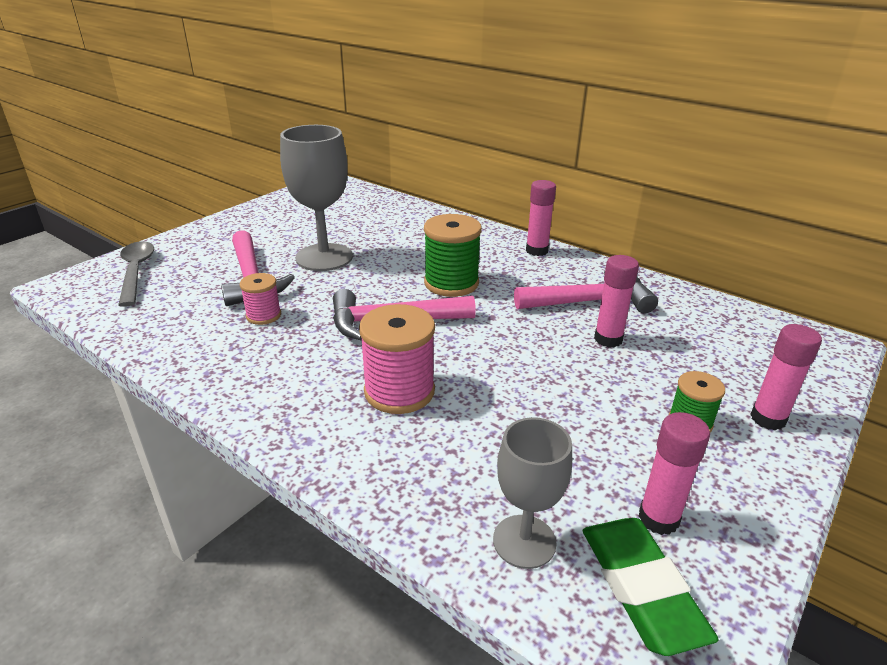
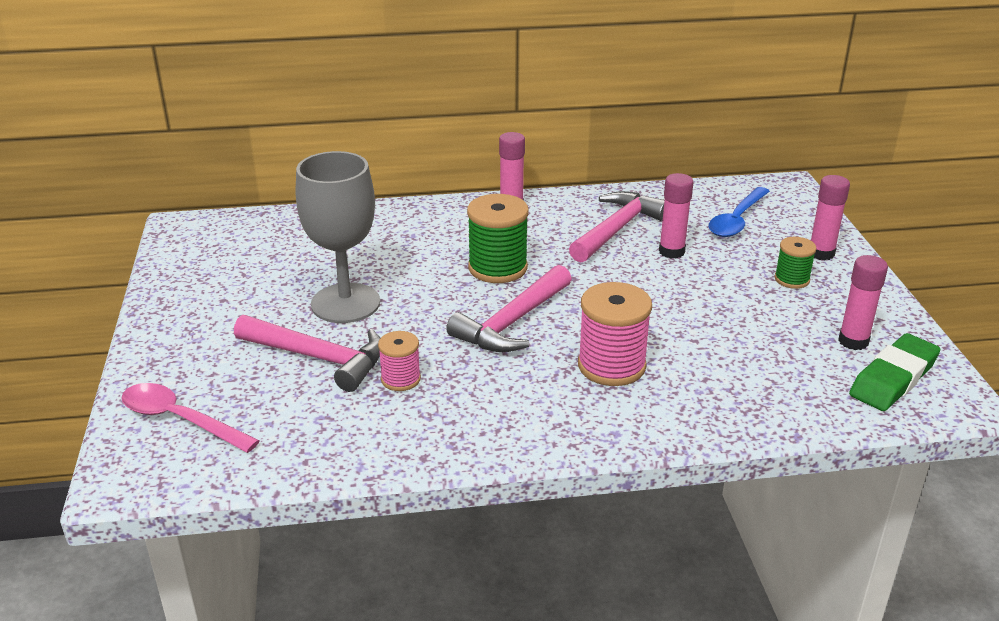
camera: 45 degrees left, 0 degrees up
grey spoon [118,241,154,307] -> pink spoon [121,383,260,453]
grey goblet [493,417,572,569] -> none
green eraser [583,518,719,656] -> green eraser turned 75 degrees counterclockwise [849,333,941,411]
none -> blue spoon [709,187,770,237]

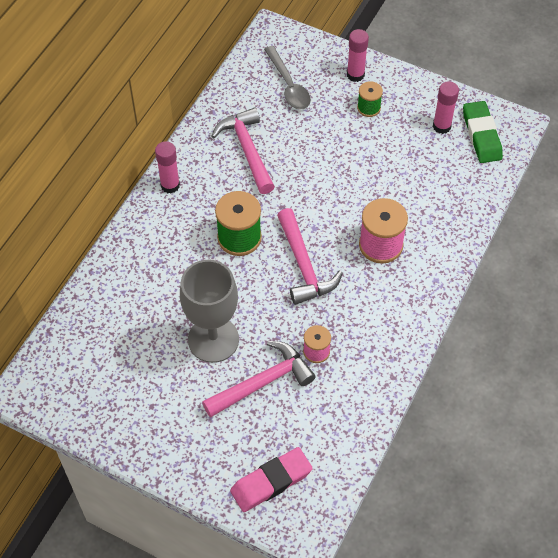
camera: 55 degrees left, 25 degrees up
pink spoon [121,383,260,453] -> pink eraser [230,447,313,512]
pink glue stick [659,173,694,259] -> none
blue spoon [709,187,770,237] -> grey spoon [264,46,311,110]

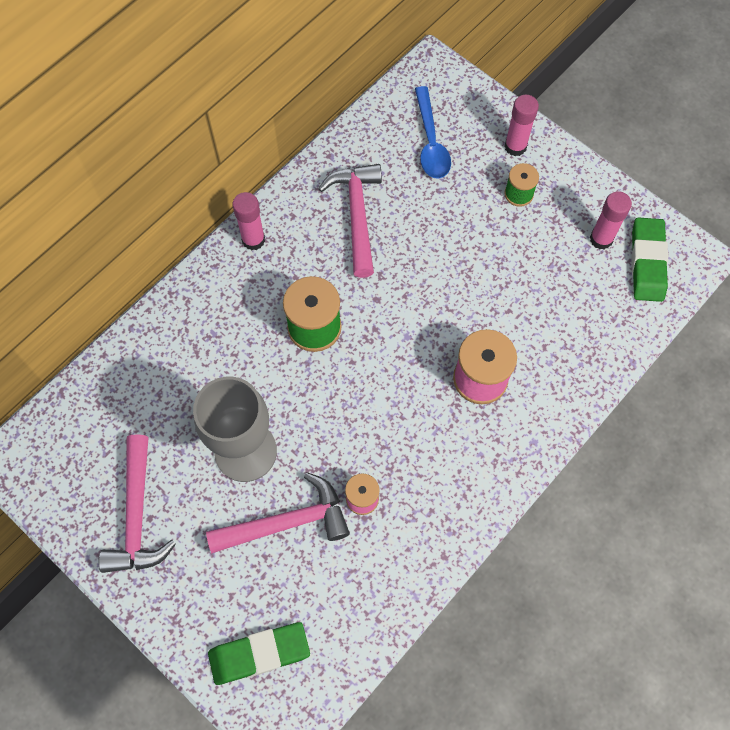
camera: 15 degrees right, 10 degrees up
pink eraser [230,447,313,512] -> green eraser [208,622,310,685]
grey spoon [264,46,311,110] -> blue spoon [415,86,451,178]
pink hammer [277,208,343,305] -> pink hammer moved to [98,434,176,573]

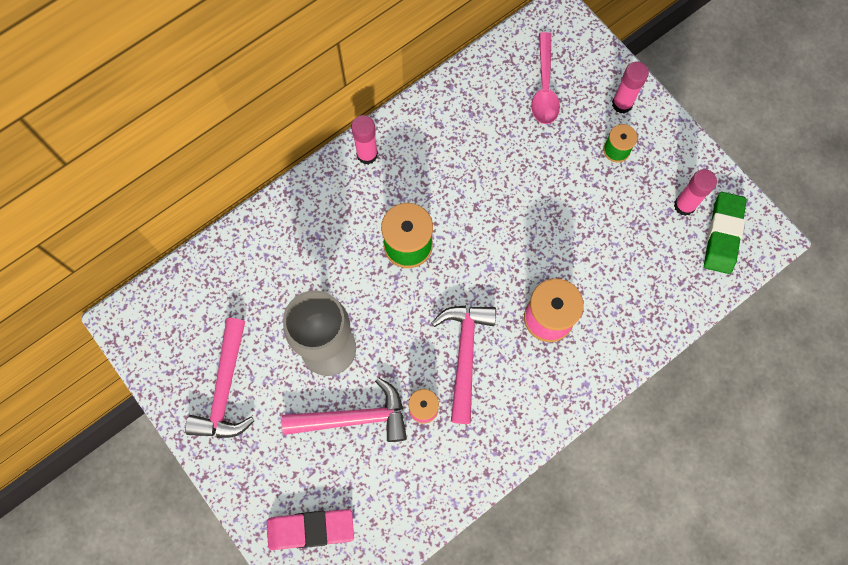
camera: 10 degrees right, 5 degrees up
green eraser [208,622,310,685] -> pink eraser [267,509,354,550]
pink hammer [318,164,382,278] -> pink hammer moved to [432,306,496,424]
blue spoon [415,86,451,178] -> pink spoon [531,32,560,124]

